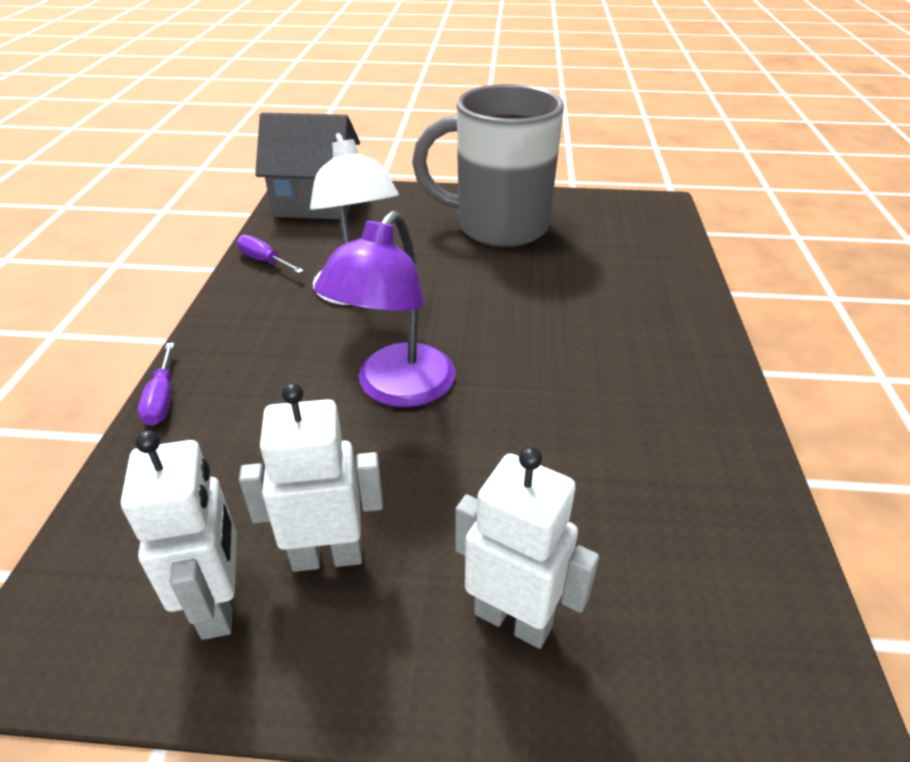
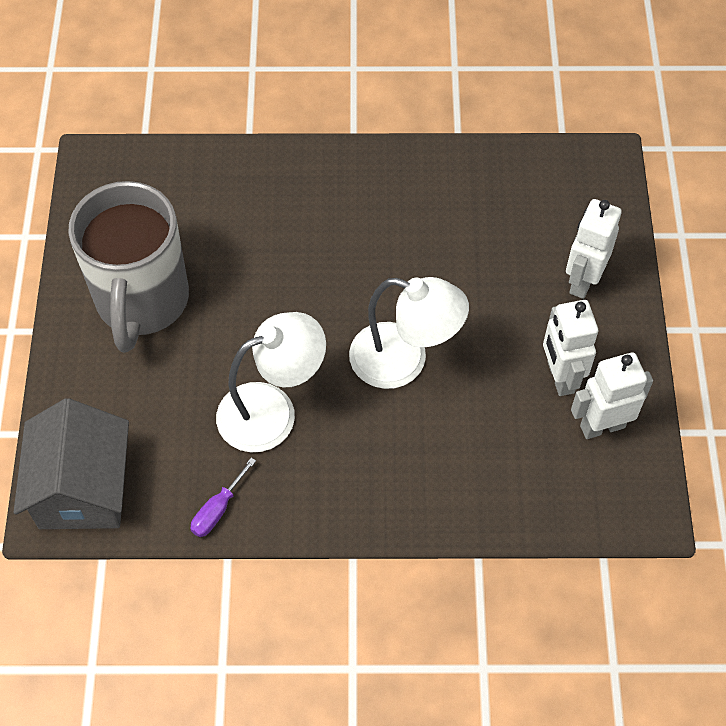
camera: 95 degrees left, 20 degrees up
purple screwdriver [138,343,175,426] -> none
purple lamp [314,211,455,407] -> white lamp [349,277,469,389]

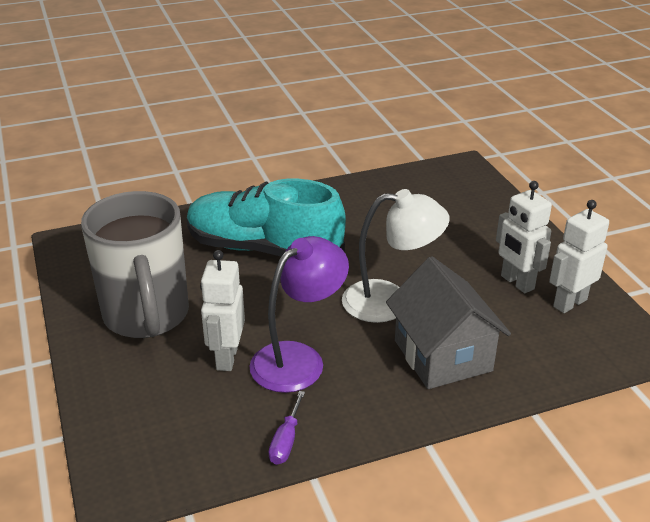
camera: 20 degrees left, 25 degrees down
grey house [14,398,129,529] -> grey house moved to [386,256,511,389]
white lamp [216,312,326,452] -> purple lamp [250,236,349,393]
white robot [566,199,622,299] -> white robot moved to [200,250,245,371]
none -> turquoise shoe [187,179,346,257]

